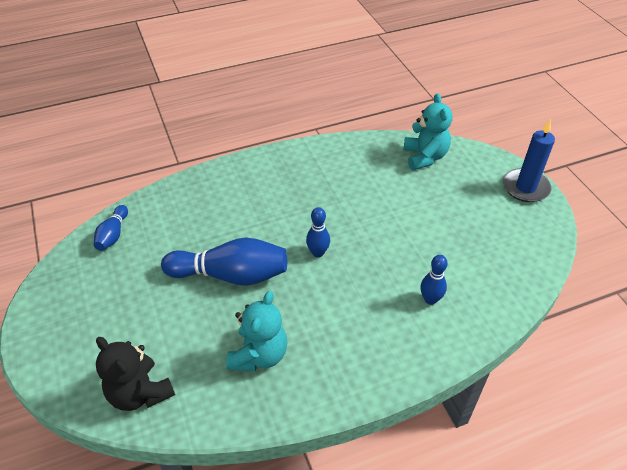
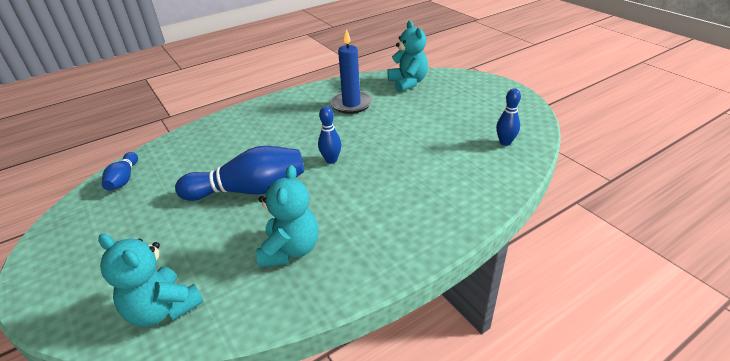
camera: 10 degrees left, 10 degrees down
black teddy bear [96,337,175,411] -> turquoise teddy bear [98,234,204,327]
blue bowling pin [420,255,448,305] -> blue bowling pin moved to [496,88,521,146]
blue candle [503,119,555,202] -> blue candle moved to [330,29,372,114]

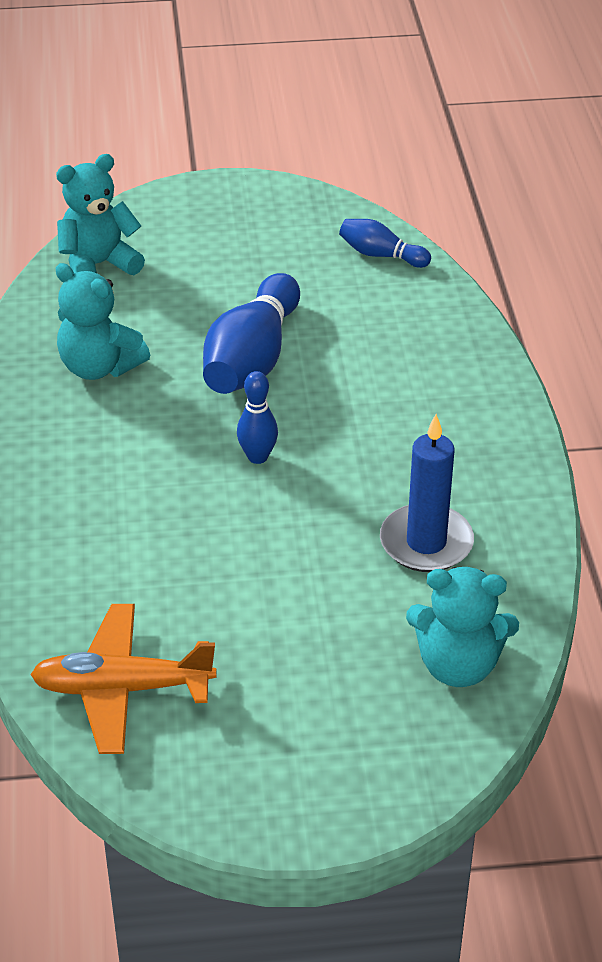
camera: 115 degrees right, 5 degrees up
blue bowling pin [496,88,521,146] -> orange plane [30,604,216,754]

